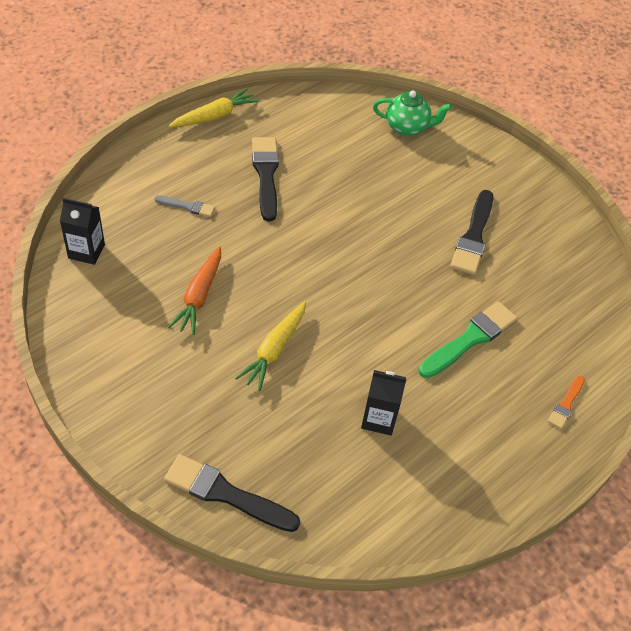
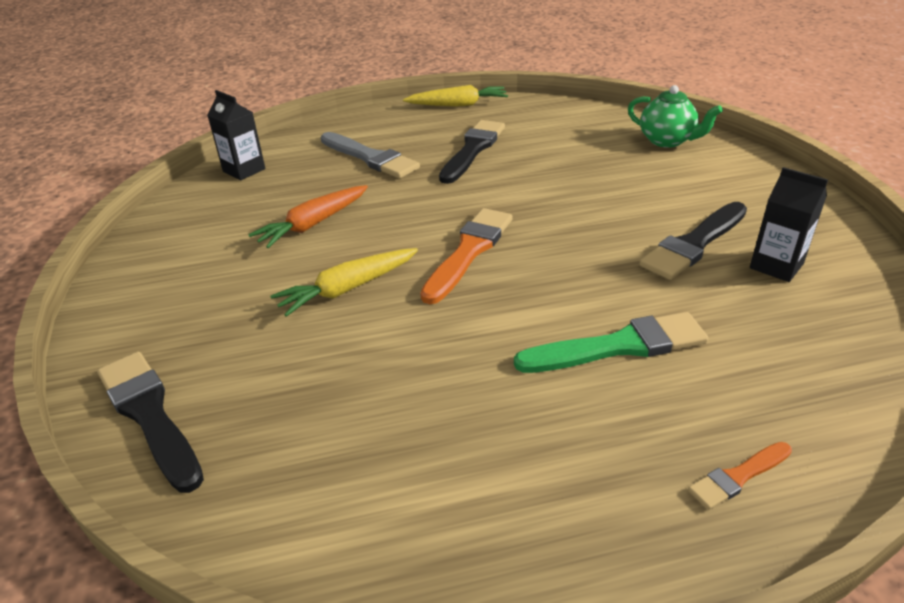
camera: 35 degrees right, 15 degrees down
grey brush [155,195,215,217] -> grey brush [321,132,420,178], size x1.88
black carton [361,370,406,435] -> black carton moved to [750,167,828,282]
none -> orange brush [420,208,513,304]

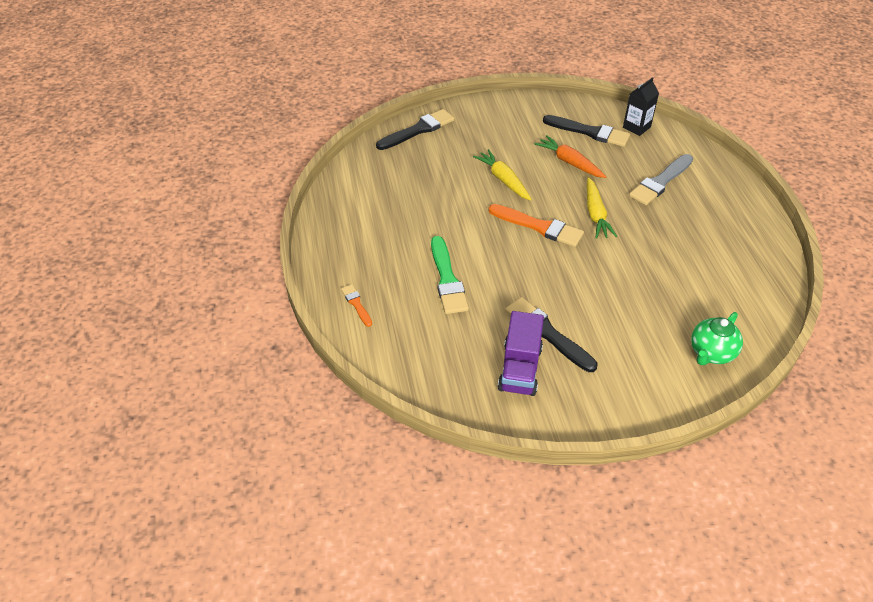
camera: 90 degrees right, 10 degrees up
yellow carrot [403,85,508,107] -> yellow carrot moved to [587,177,617,239]
black brush [439,120,505,184] -> black brush moved to [543,115,630,147]
black carton [750,167,828,282] -> purple truck [498,311,544,396]

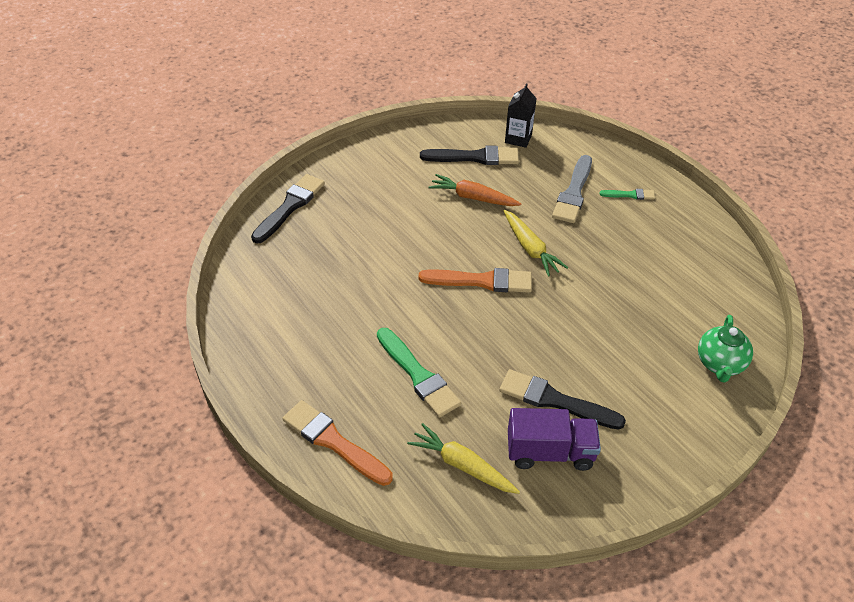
camera: 25 degrees left, 0 degrees up
orange brush [341,284,372,327] -> orange brush [282,400,393,486], size x1.88
yellow carrot [473,149,532,201] -> yellow carrot moved to [407,423,520,494]
purple truck [498,311,544,396] -> purple truck turned 75 degrees counterclockwise [508,408,601,471]
none -> green brush [599,189,655,200]

